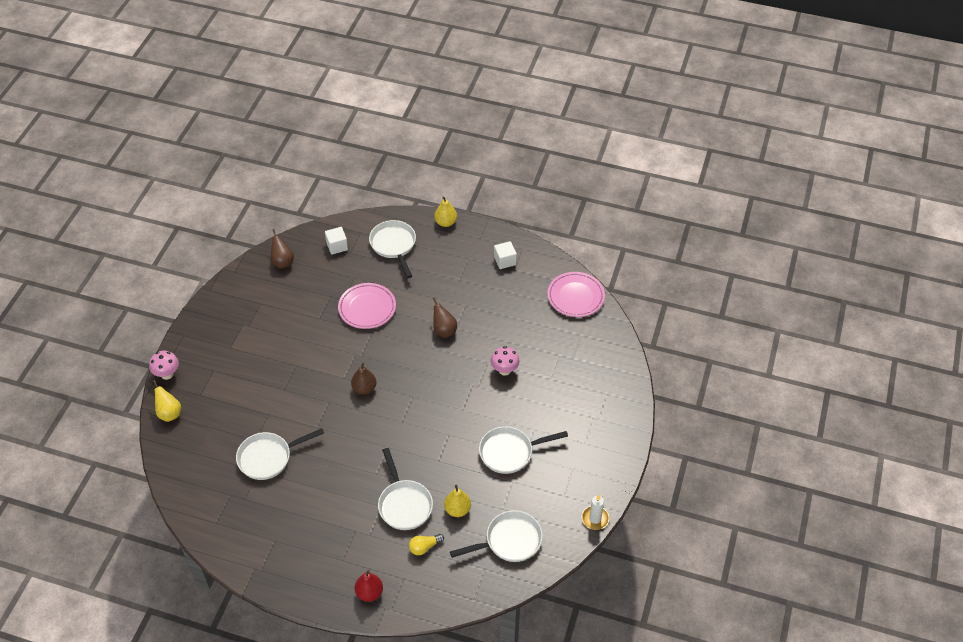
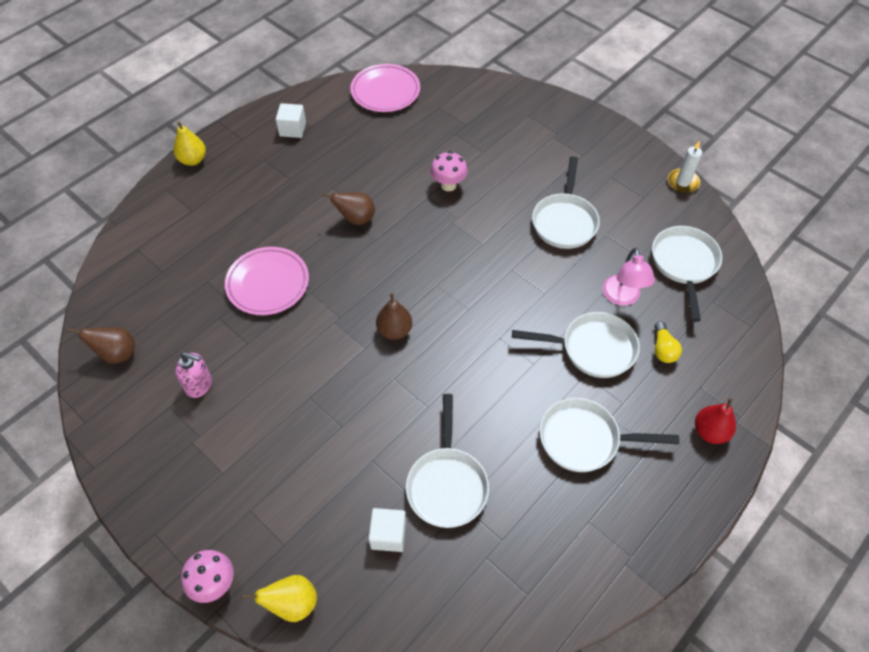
camera: 65 degrees left, 5 degrees up
white cube [325,227,348,255] -> white cube moved to [369,508,406,552]
white pan [369,220,416,278] -> white pan moved to [540,398,679,472]
yellow pear [444,484,471,517] -> pink lamp [603,248,655,306]
none -> pink soap dispenser [175,352,212,398]

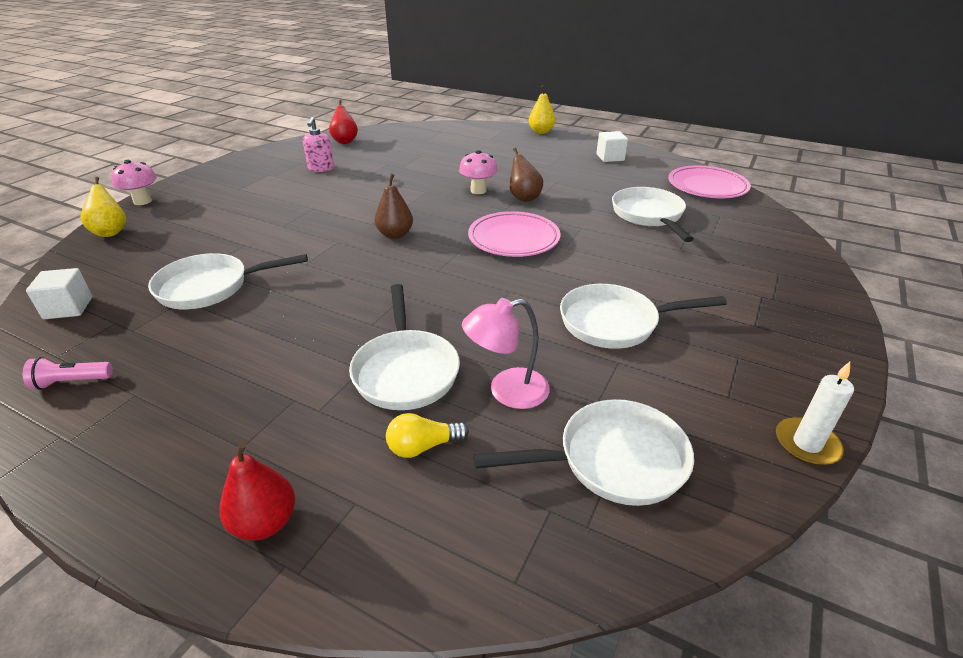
camera: 75 degrees right, 20 degrees down
brown pear [67,327,135,364] -> red pear [329,100,358,144]
pink plate [225,247,309,315] -> pink plate moved to [468,211,560,257]
white cube [369,508,406,552] -> white cube moved to [26,268,92,319]
pink mushroom [430,151,468,191] -> pink mushroom moved to [459,150,498,194]
white pan [540,398,679,472] -> white pan moved to [612,187,694,242]
none -> pink flashlight [23,357,113,390]

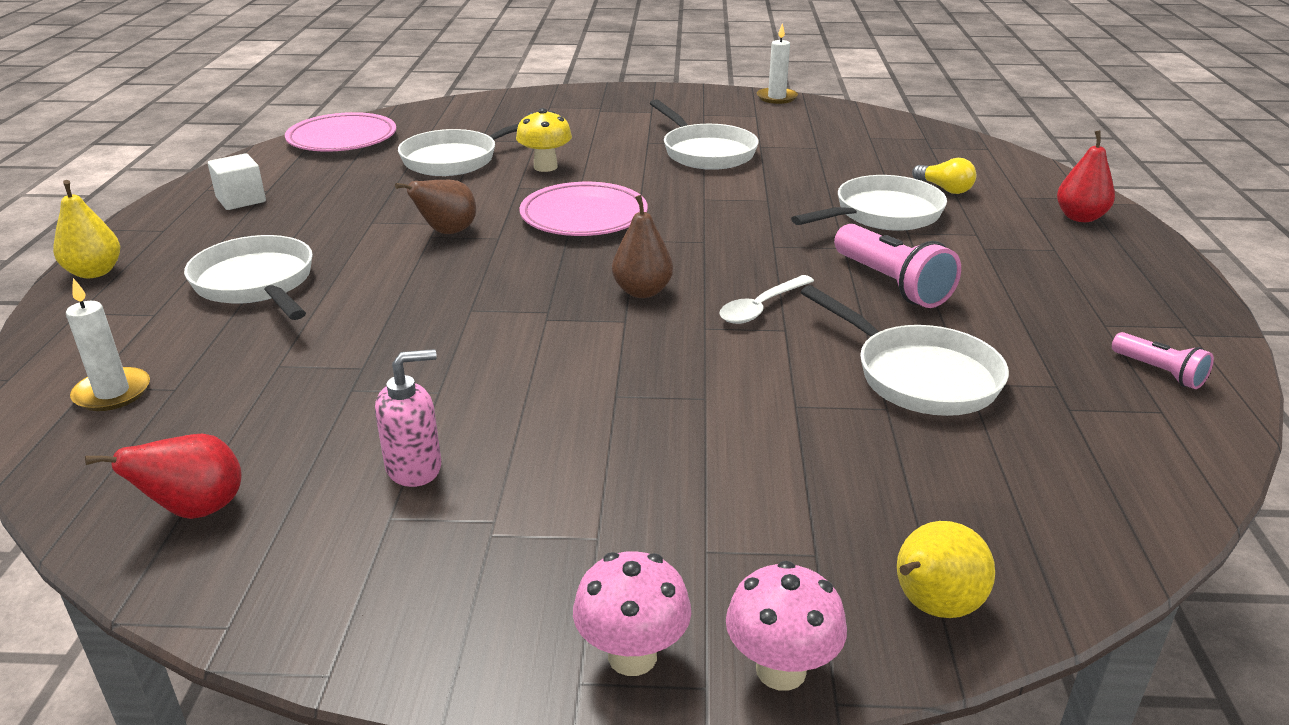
camera: 115 degrees left, 5 degrees down
white cube [26,268,92,319] -> none
pink mushroom [459,150,498,194] -> pink mushroom moved to [573,551,691,676]
pink lamp [462,298,550,409] -> none
white pan [473,399,694,506] -> white pan moved to [184,235,313,320]
none -> white candle [66,278,150,411]
none -> yellow mushroom [516,108,572,172]
none -> white spoon [719,275,814,324]
none -> pink flashlight [834,224,961,308]

